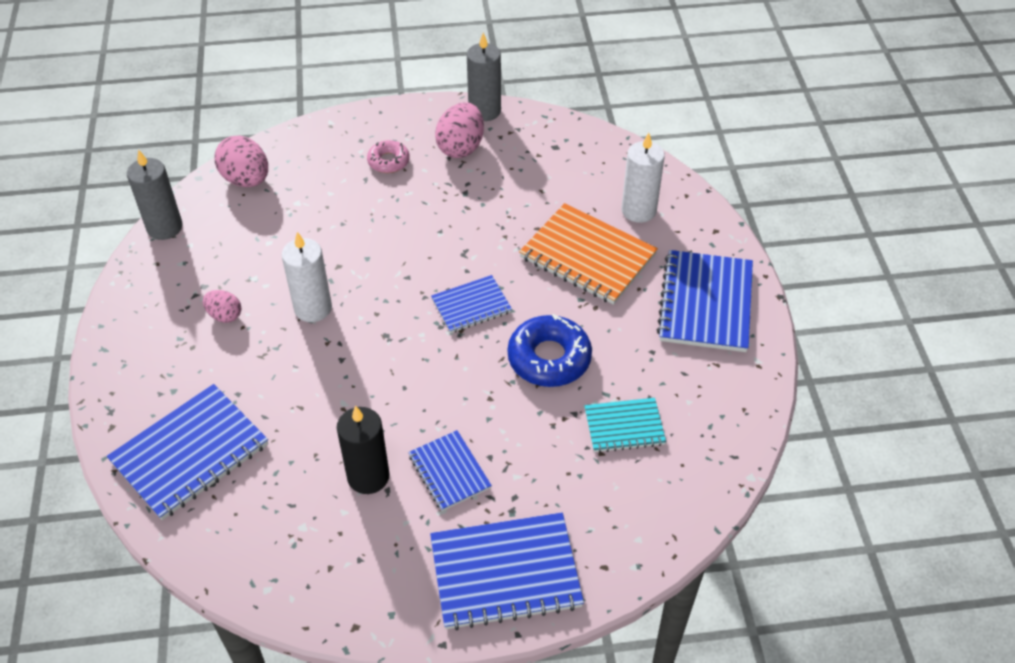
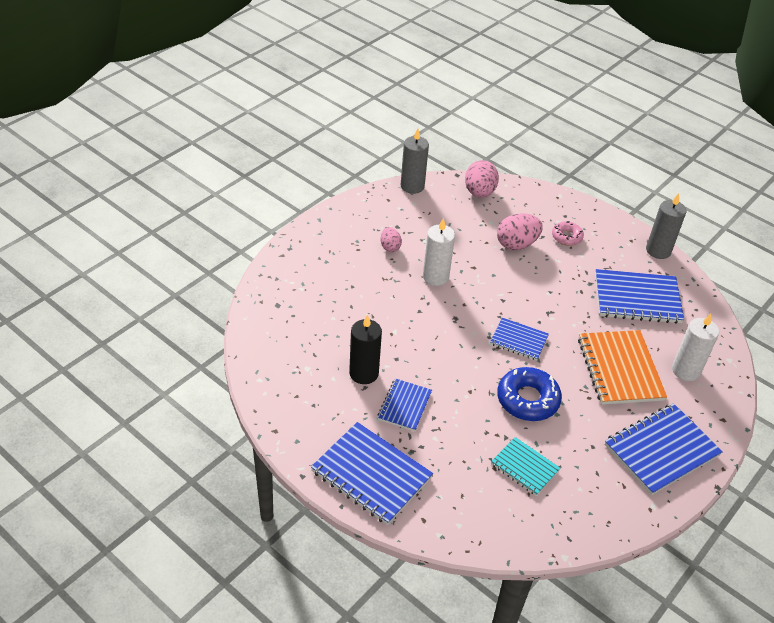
camera: 45 degrees right, 5 degrees down
blue notebook [107,384,268,520] -> blue notebook moved to [595,269,684,324]
pink egg [435,102,484,158] -> pink egg moved to [497,213,543,250]

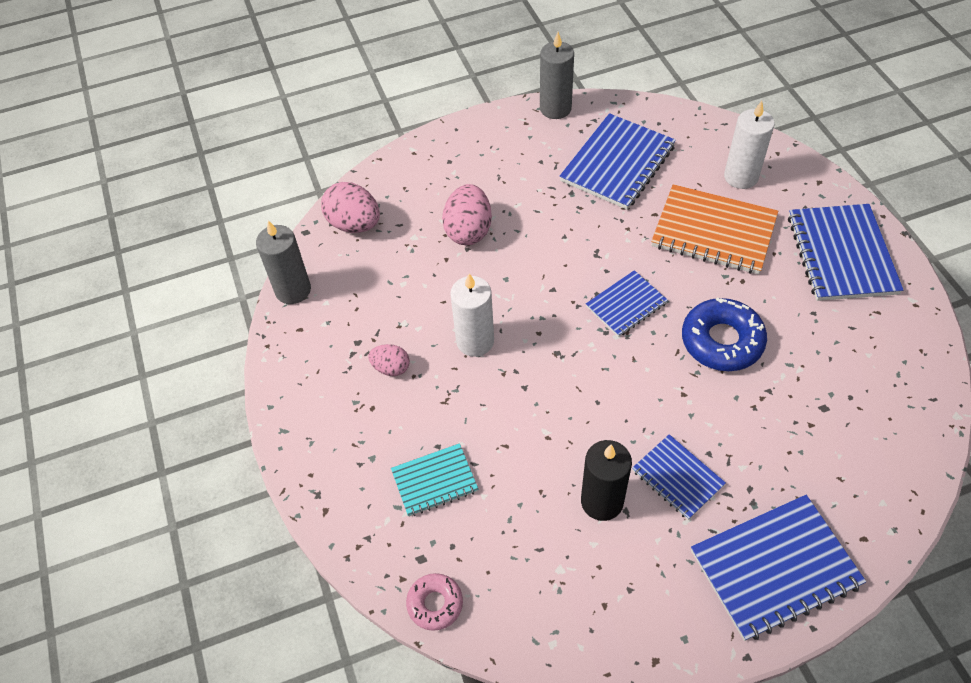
camera: 55 degrees left, 10 degrees up
turquoise notebook [491,437,560,496] -> turquoise notebook moved to [391,443,479,517]
pink donut [552,221,584,246] -> pink donut moved to [406,573,463,631]

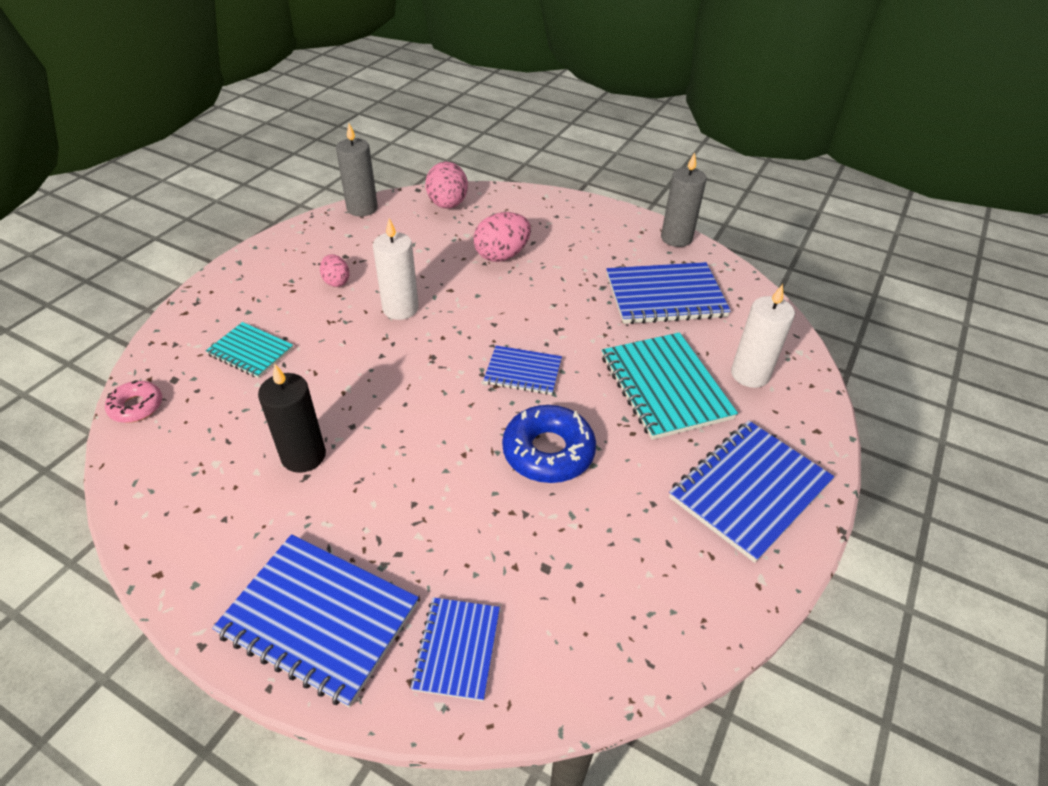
camera: 45 degrees right, 10 degrees down
blue notebook [632,434,726,520] -> blue notebook moved to [410,597,500,701]
orange notebook [651,184,778,274] -> turquoise notebook [602,332,738,440]

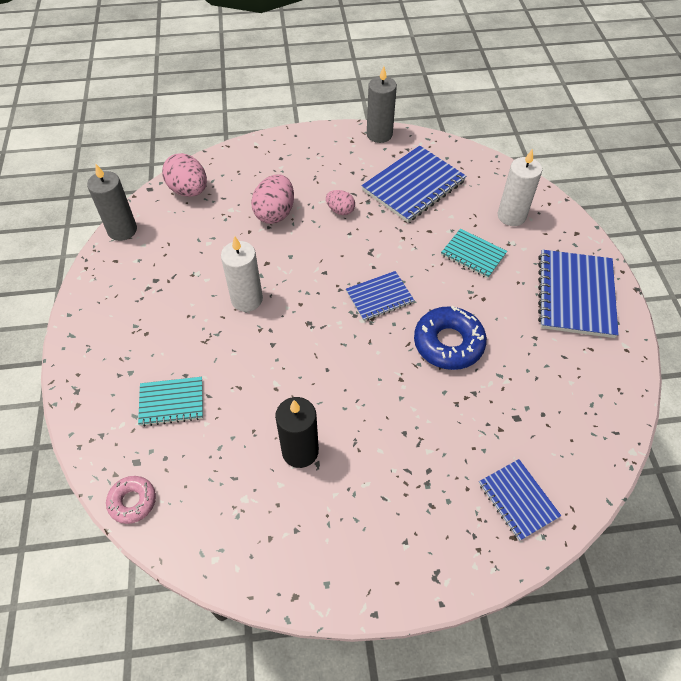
camera: 35 degrees left, 10 degrees up
blue notebook [212,534,419,708] -> none
pink egg [320,254,350,287] -> pink egg moved to [326,190,355,215]
turquoise notebook [602,332,738,440] -> turquoise notebook [441,229,507,278], size x0.58

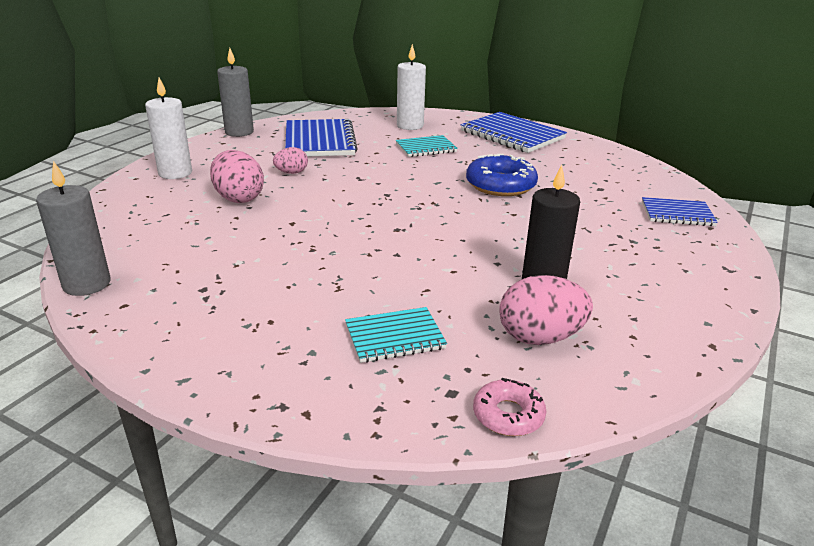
camera: 55 degrees left, 25 degrees down
turquoise notebook [138,377,203,427] -> turquoise notebook turned 45 degrees clockwise [345,307,447,363]
pink egg [162,153,207,197] -> pink egg moved to [499,275,593,345]
white candle [221,236,263,312] -> white candle moved to [145,78,192,179]
blue notebook [346,271,415,321] -> none

